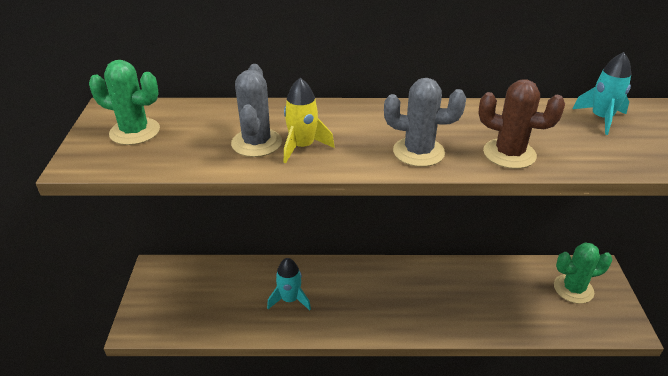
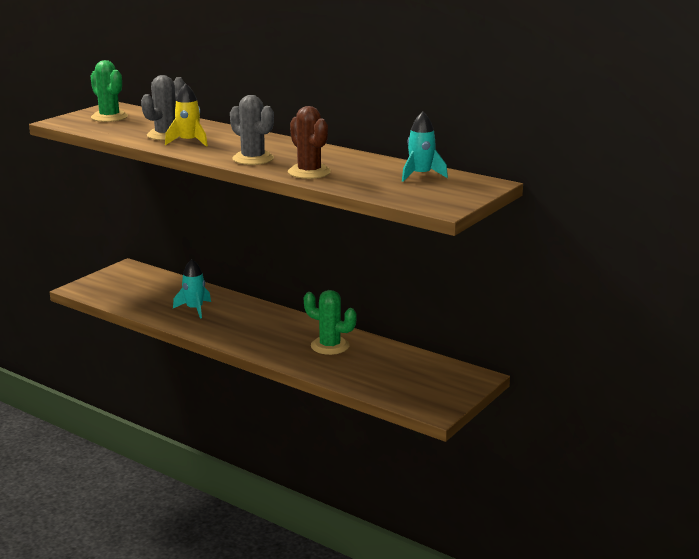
camera: 35 degrees right, 15 degrees down
green cactus [554,242,612,304] -> green cactus moved to [304,290,357,355]

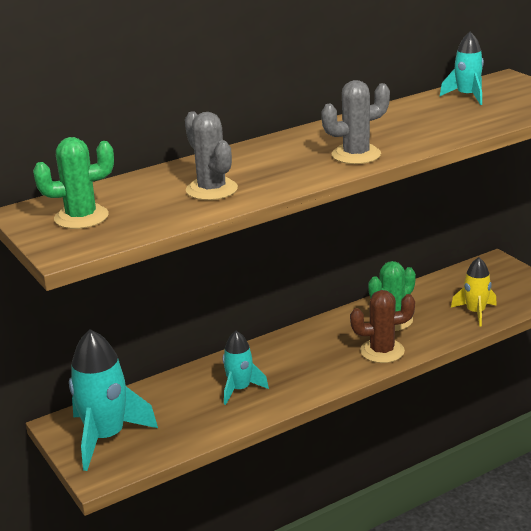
camera: 65 degrees left, 5 degrees up
yellow rocket [165,83,208,147] -> yellow rocket moved to [451,257,497,327]
brown cactus [288,106,331,179] -> brown cactus moved to [350,290,415,363]
none -> turquoise rocket [69,329,158,471]

